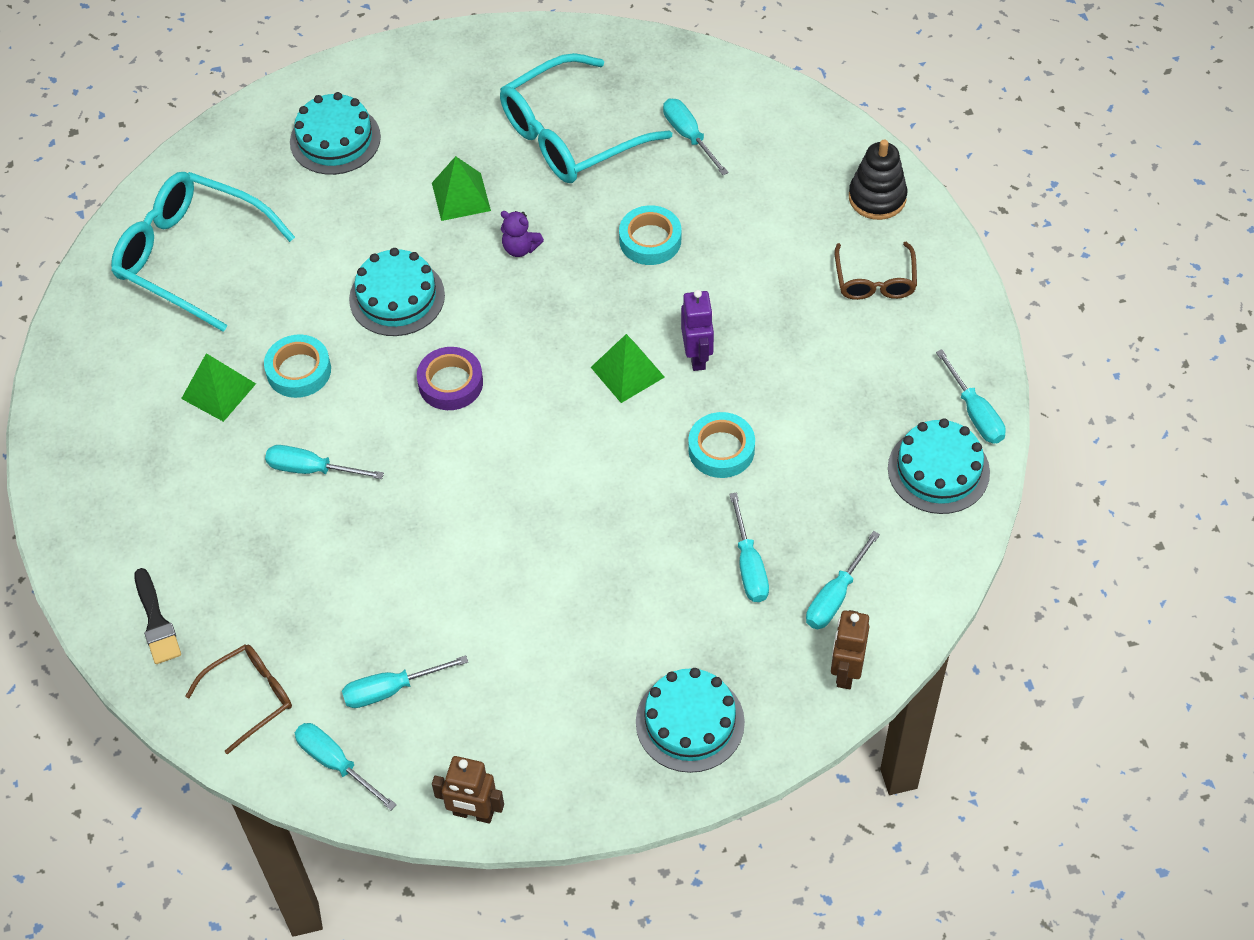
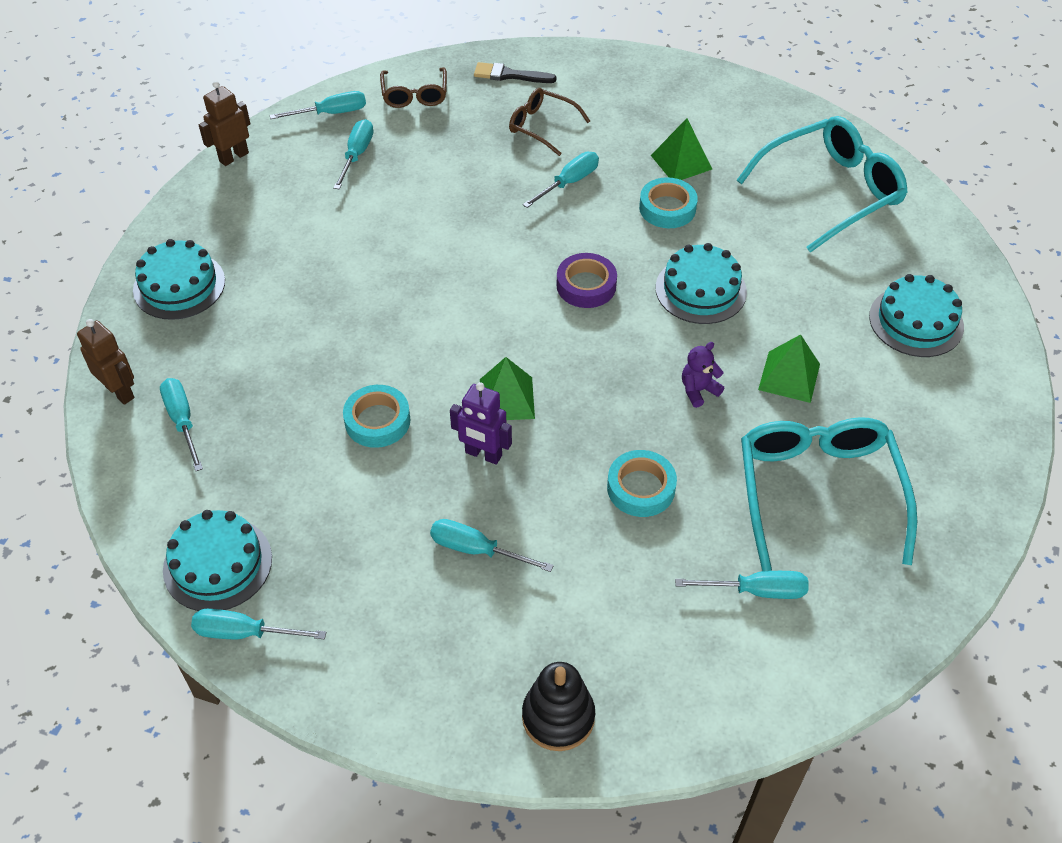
camera: 120 degrees right, 5 degrees down
turquoise screwdriver [729,492,769,602] -> turquoise screwdriver moved to [430,519,554,572]
brown glasses [835,242,917,300] -> brown glasses moved to [509,88,590,156]

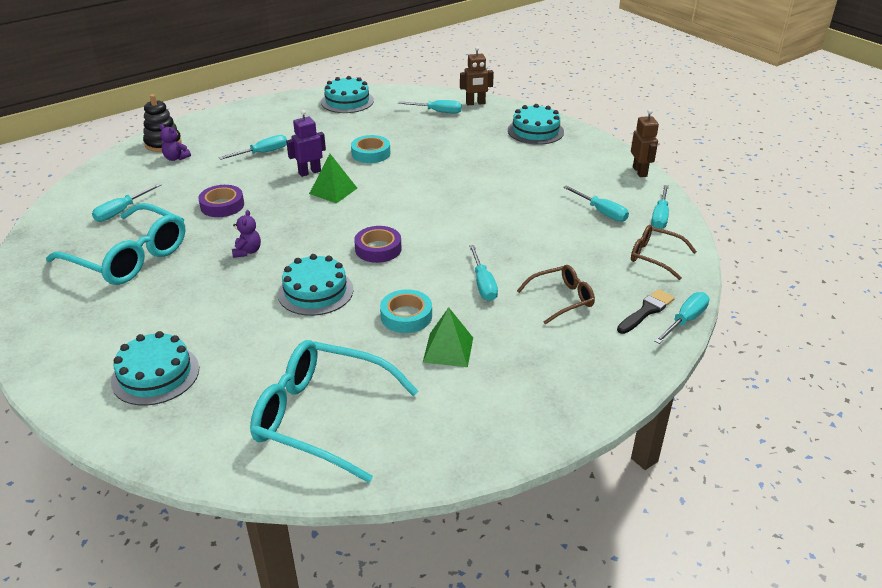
camera: 125 degrees right, 15 degrees down
turquoise screwdriver [191,609,326,640] -> turquoise screwdriver moved to [654,292,710,344]
turquoise tape [607,450,677,517] -> purple tape [198,185,244,217]
turquoise glasses [737,116,908,253] -> turquoise glasses turned 105 degrees clockwise [250,340,418,483]
green pyramid [758,334,820,403] -> none
none -> purple teddy bear [159,124,191,161]

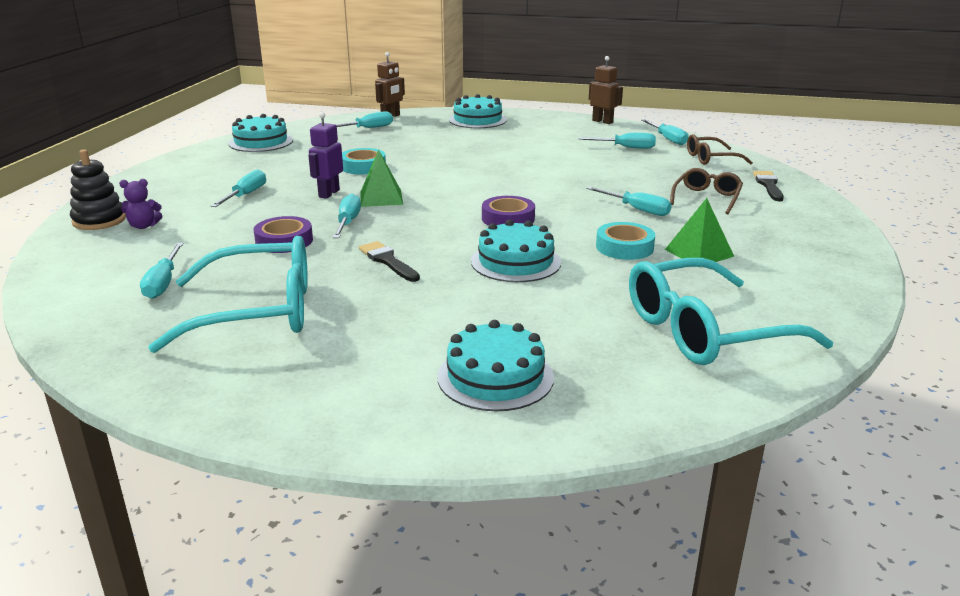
camera: 40 degrees left, 10 degrees down
purple teddy bear [232,210,261,258] -> black brush [359,241,420,282]
turquoise screwdriver [654,292,710,344] -> turquoise screwdriver moved to [333,194,361,238]

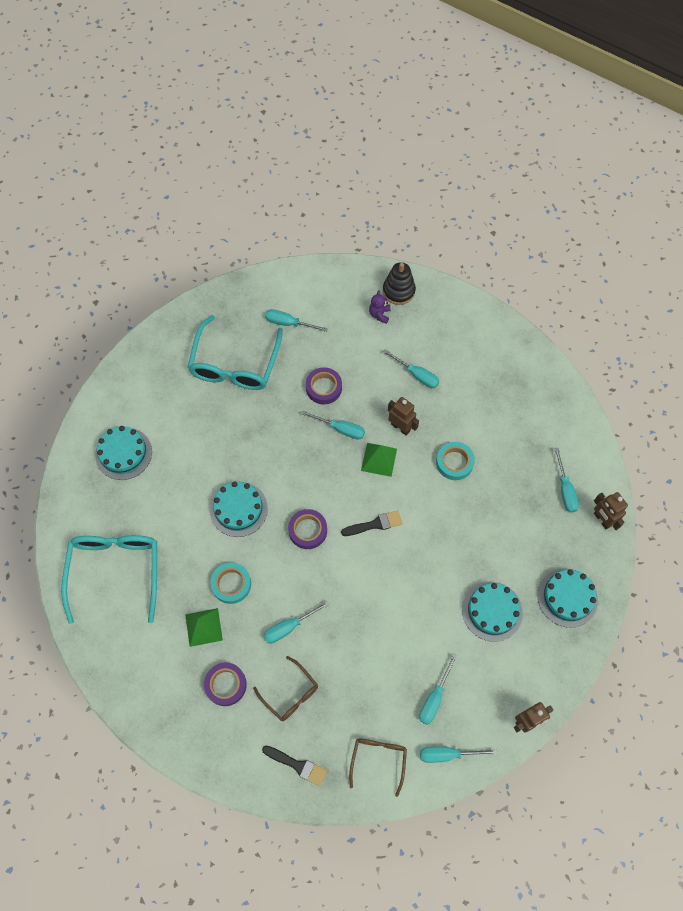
camera: 110 degrees right, 40 degrees up
turquoise cake [228,114,293,152] -> turquoise cake moved to [462,582,523,642]
purple robot [308,112,343,199] -> brown robot [388,397,419,436]
black brush [359,241,420,282] -> black brush moved to [341,510,402,536]
none -> purple tape [204,663,247,706]

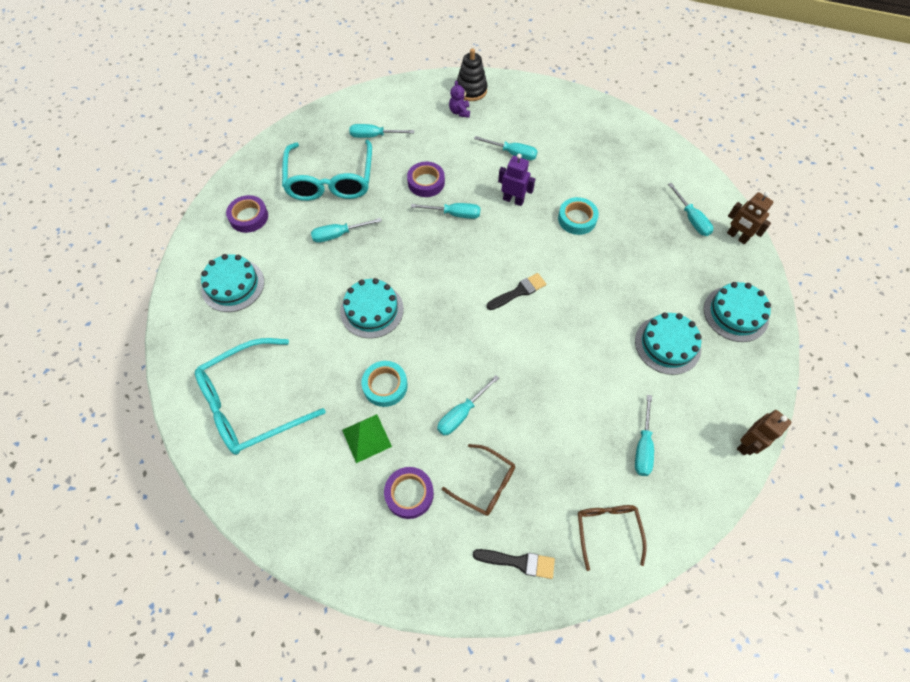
camera: 15 degrees left, 5 degrees down
turquoise glasses [61,535,157,624] -> turquoise glasses turned 105 degrees counterclockwise [195,338,325,455]
purple tape [288,509,327,549] -> purple tape moved to [226,195,268,233]
green pyramid [361,443,397,477] -> none
brown robot [388,397,419,436] -> purple robot [498,154,535,206]
turquoise screwdriver [420,747,497,763] -> turquoise screwdriver moved to [311,218,382,243]

